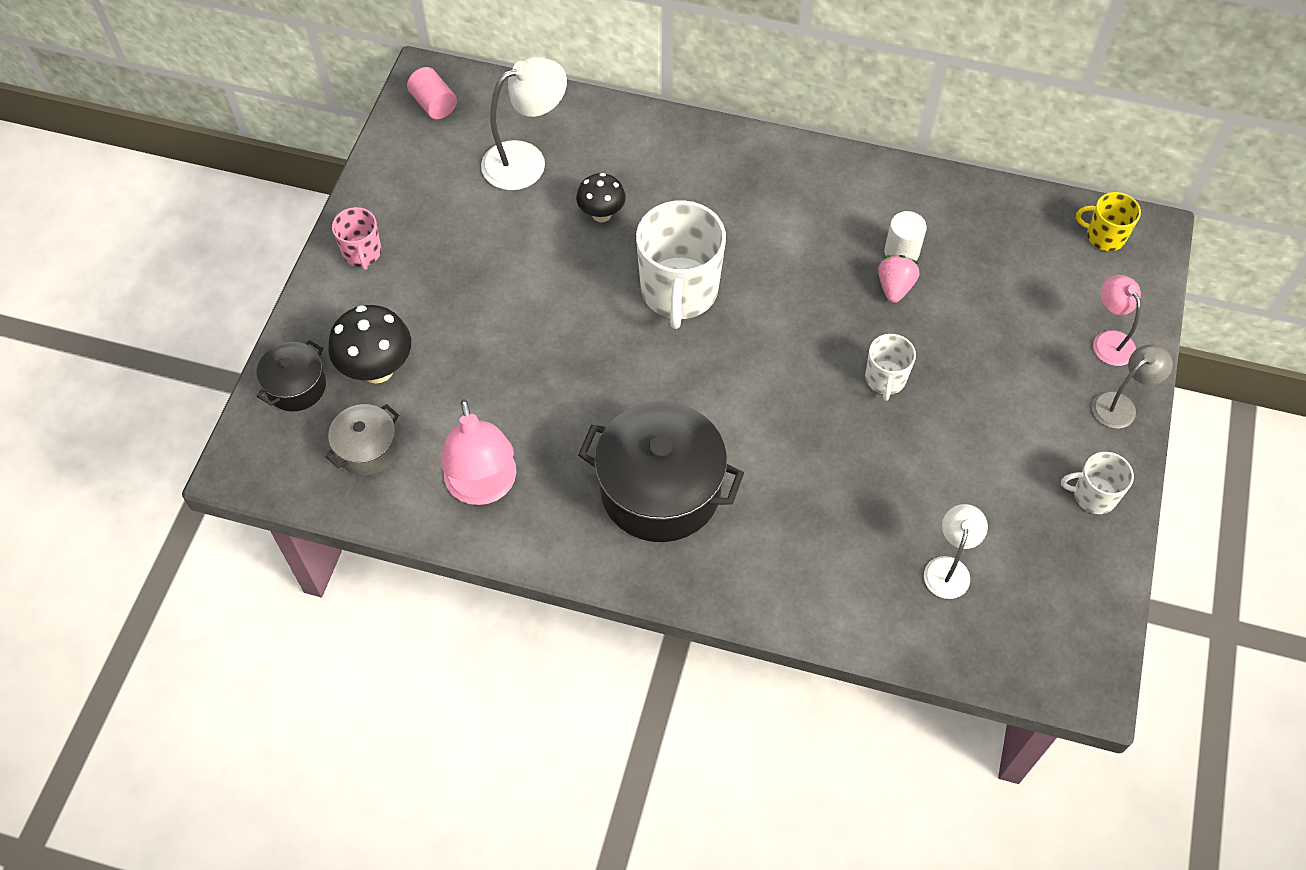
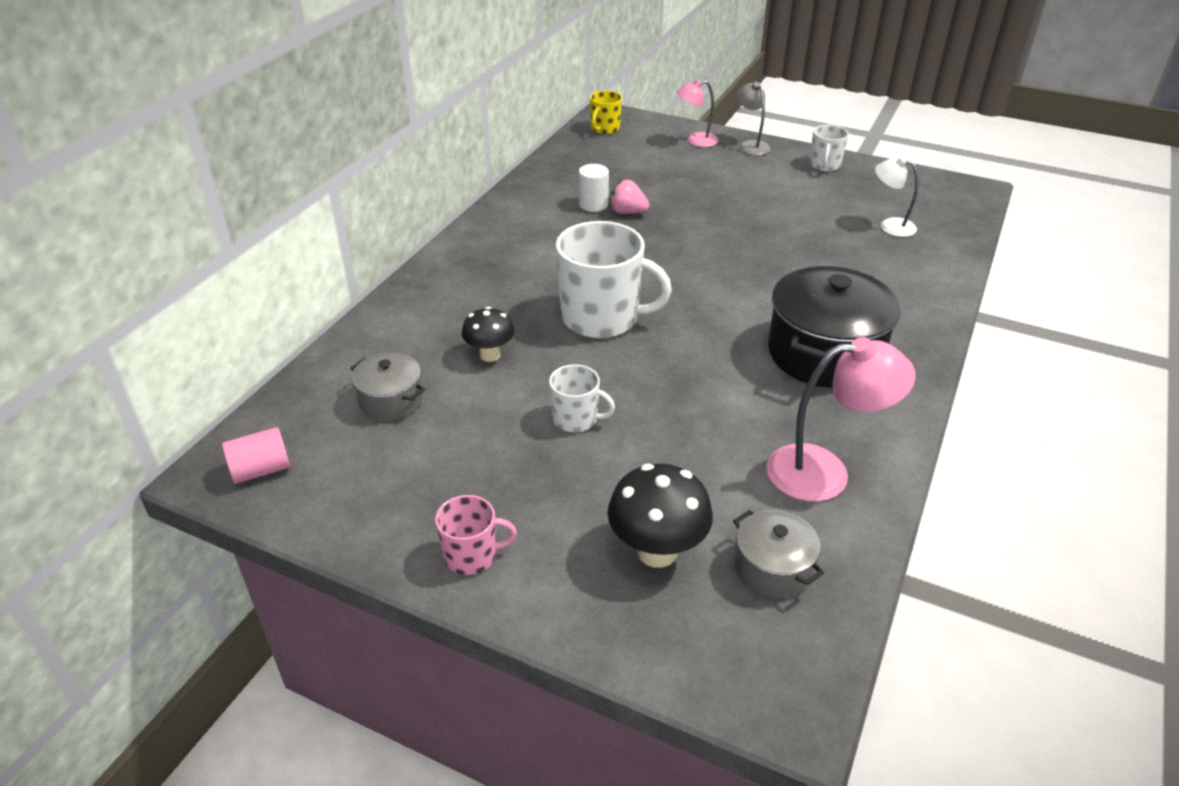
camera: 80 degrees left, 20 degrees down
black pot [257,340,326,412] -> none
white lamp [481,57,567,190] -> grey pot [350,352,425,421]
white mug [865,334,916,401] -> white mug moved to [549,364,615,432]

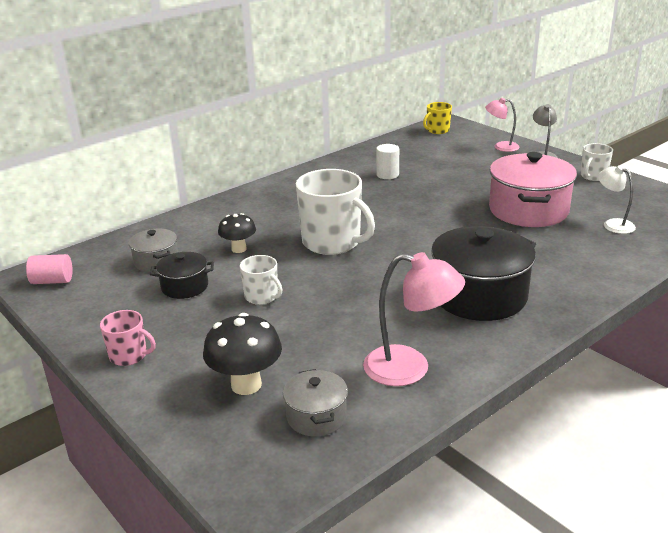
camera: 25 degrees right, 10 degrees down
pink strawberry [609,180,650,214] -> none
none -> black pot [150,252,214,299]
none -> pink pot [489,152,577,227]

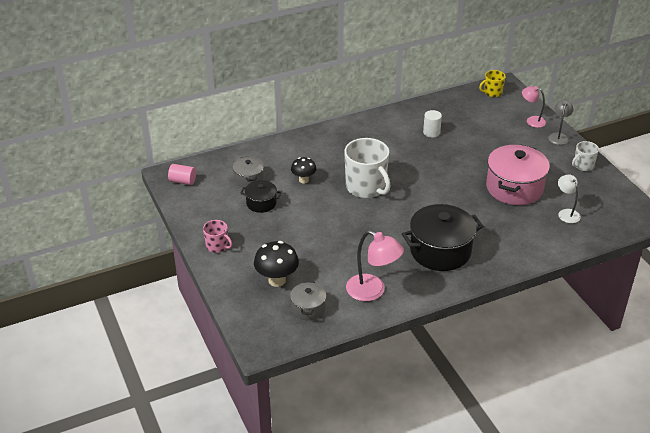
camera: 15 degrees right, 10 degrees up
white mug [240,255,282,305] -> none

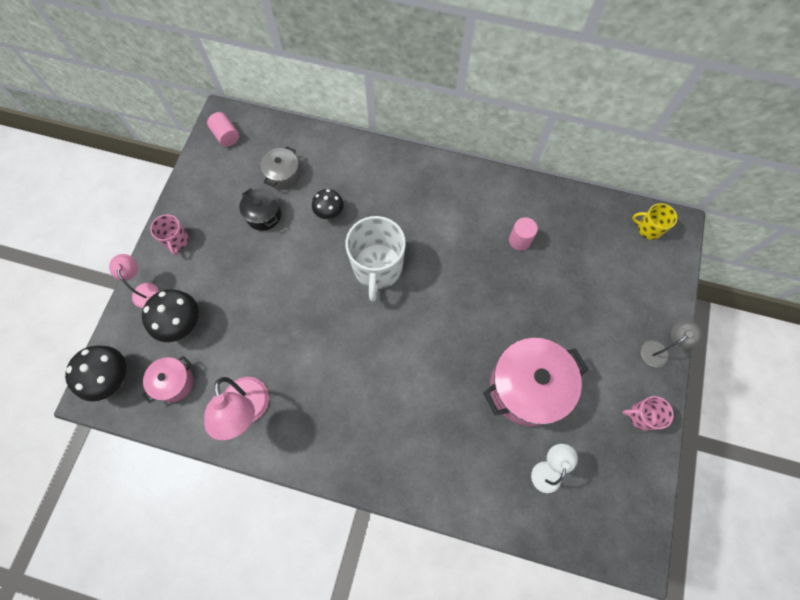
camera: 40 degrees right, 30 degrees up
grey pot [290,281,326,320] -> pink pot [142,356,193,403]
black pot [402,204,484,271] -> none
white cylinder [423,110,442,138] -> pink cylinder [509,217,538,250]
pink lamp [522,86,546,128] -> pink lamp moved to [109,254,159,308]
white mug [572,141,599,171] -> pink mug [622,396,674,431]
none -> black mushroom [65,345,126,401]

